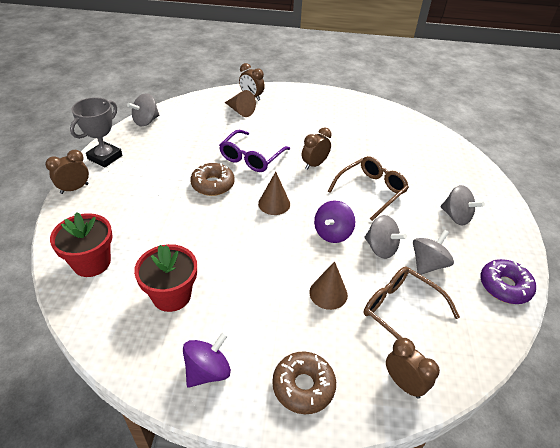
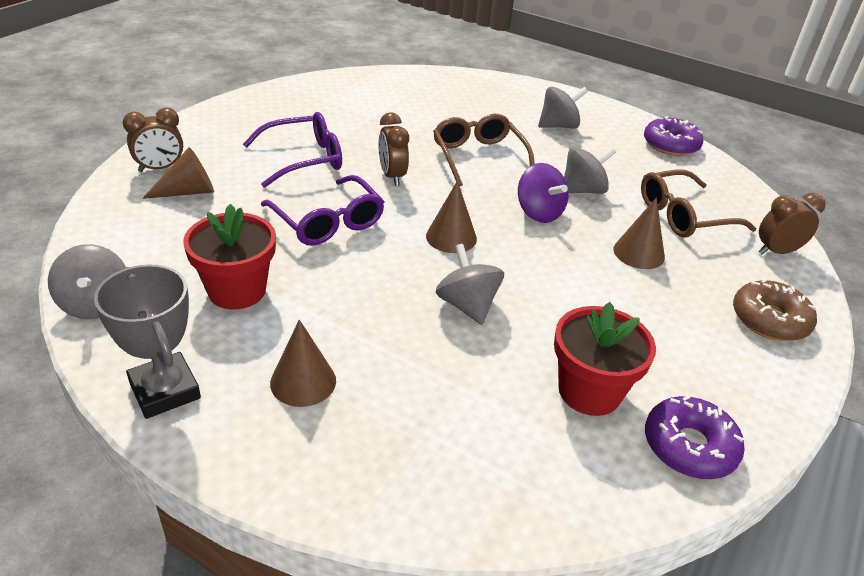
camera: 65 degrees left, 5 degrees down
brown clock [45,150,89,194] -> none
red flower pot [50,212,113,277] -> red flower pot moved to [183,204,276,309]
purple spinning top [183,332,231,388] -> none
brown donut [190,163,235,196] -> none
grey spinning top [413,230,454,275] -> grey spinning top moved to [436,244,504,325]
none -> purple glasses [243,112,342,188]
none -> brown cone [270,319,336,407]
none -> purple donut [645,395,745,479]

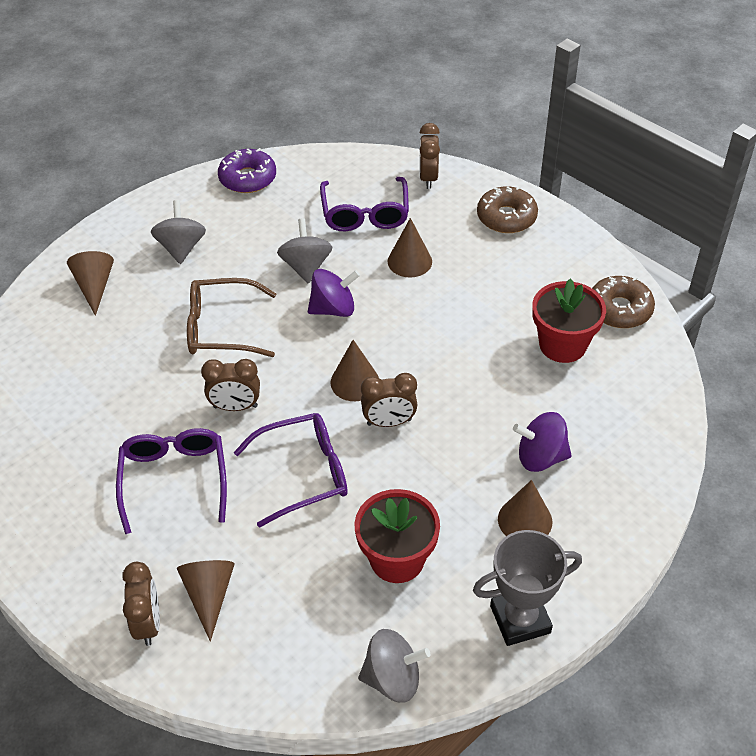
camera: 70 degrees left, 10 degrees up
grey spinning top [436,244,504,325] -> none
brown glasses [641,170,756,238] -> purple glasses [320,177,409,231]
purple donut [645,395,745,479] -> brown donut [592,276,655,328]
none -> brown cone [67,251,114,316]
none -> brown clock [361,373,417,427]
none -> purple spinning top [513,412,572,472]

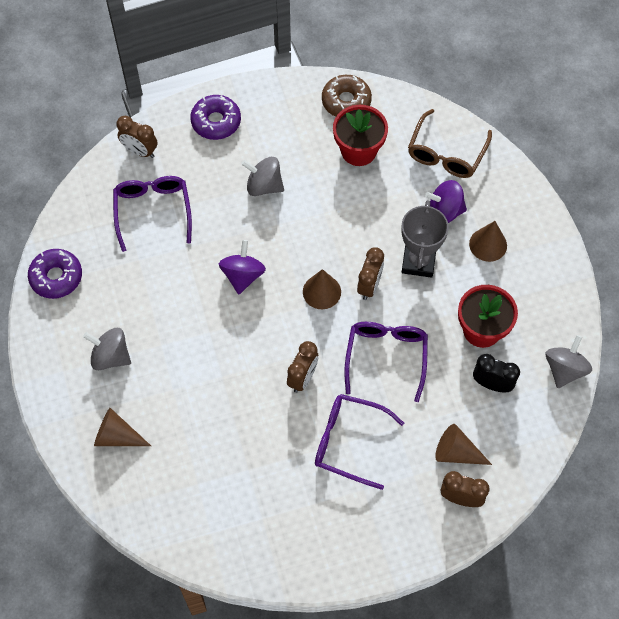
camera: 65 degrees left, 15 degrees up
brown glasses [187,278,276,357] -> brown glasses moved to [408,109,492,178]
grey spinning top [277,218,333,284] -> grey spinning top moved to [241,157,284,196]
purple glasses [320,177,409,231] -> purple glasses turned 120 degrees counterclockwise [113,176,192,252]
brown cone [388,218,432,278] -> none
grey trophy [473,530,582,646] -> grey trophy moved to [401,200,449,278]
brown donut [477,186,538,233] -> purple donut [190,95,241,140]
purple spinning top [513,412,572,472] -> purple spinning top turned 60 degrees clockwise [425,180,467,223]
none -> black clock [473,354,520,392]

